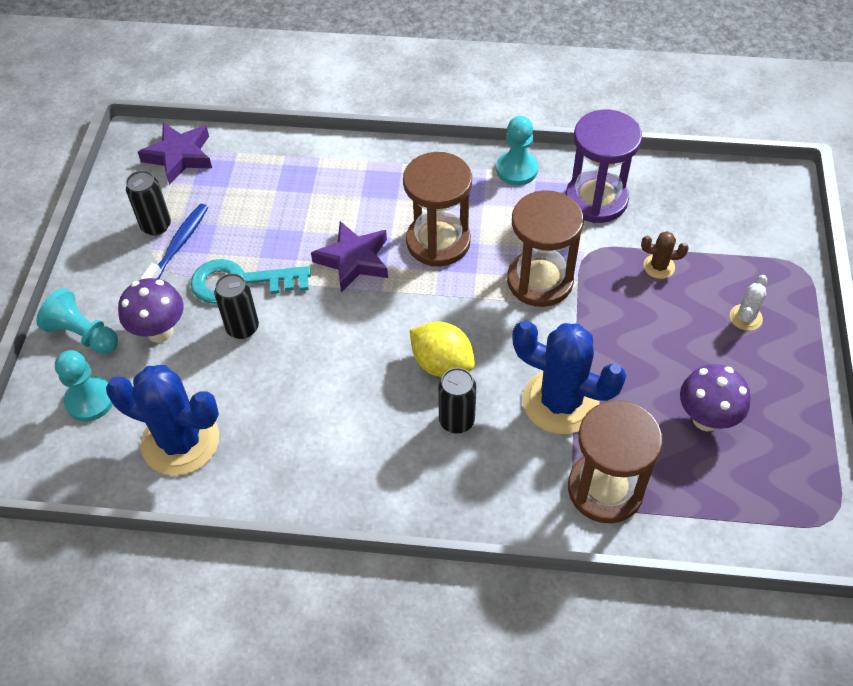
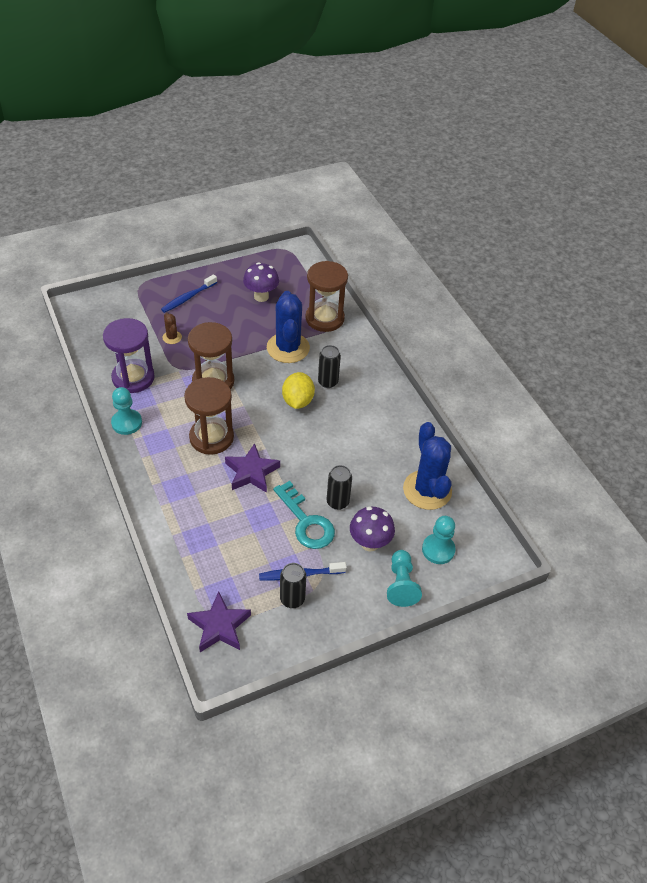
camera: 125 degrees left, 5 degrees down
white cactus [730,275,767,331] -> blue toothbrush [161,274,217,313]

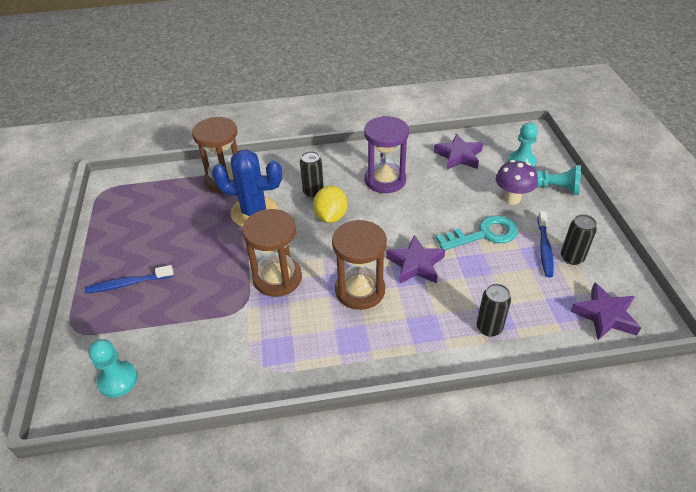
camera: 70 degrees left, 5 degrees down
purple hourglass [103,318,155,393] -> purple hourglass moved to [364,116,409,193]
turquoise pawn [111,387,142,435] -> turquoise pawn moved to [88,339,138,398]
blue toothbrush [161,274,217,313] -> blue toothbrush turned 105 degrees clockwise [85,265,174,294]
brown cactus [163,313,182,344] -> none
purple mushroom [243,262,279,302] -> none
yellow lemon [282,372,315,409] -> yellow lemon turned 75 degrees clockwise [313,186,347,223]
black can [327,465,352,510] -> black can moved to [477,284,511,337]
blue cactus [403,422,452,510] -> purple star [434,133,483,170]

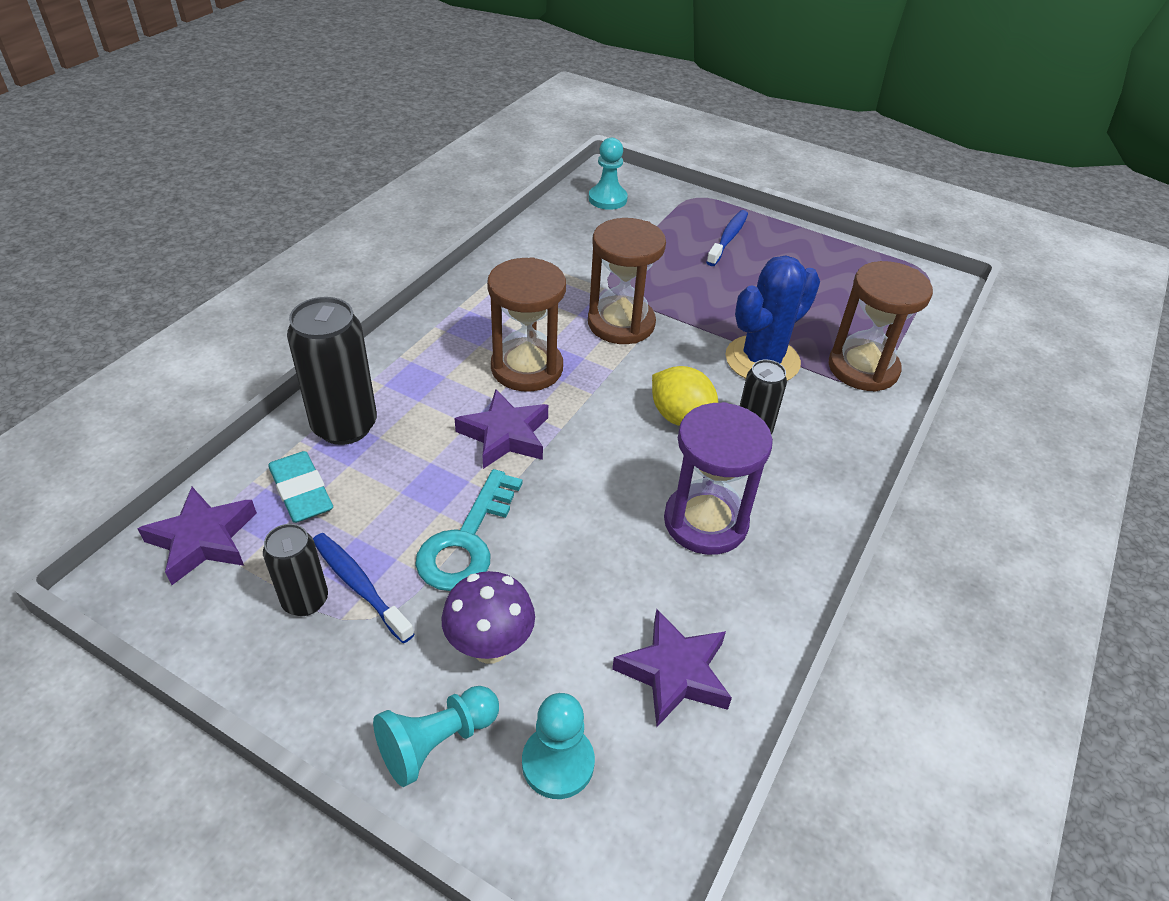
camera: 125 degrees right, 0 degrees up
black can [477,284,511,337] -> black can [287,297,377,445], size x1.69
none -> turquoise eraser [269,451,333,523]

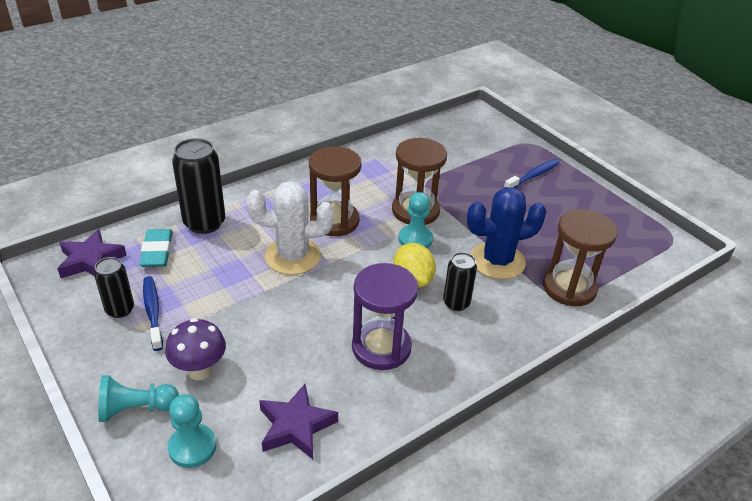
camera: 25 degrees right, 5 degrees down
turquoise key [415,469,523,591] -> none
purple star [454,389,548,469] -> white cactus [246,181,334,275]
turquoise pawn [589,138,628,210] -> turquoise pawn moved to [398,192,433,248]

